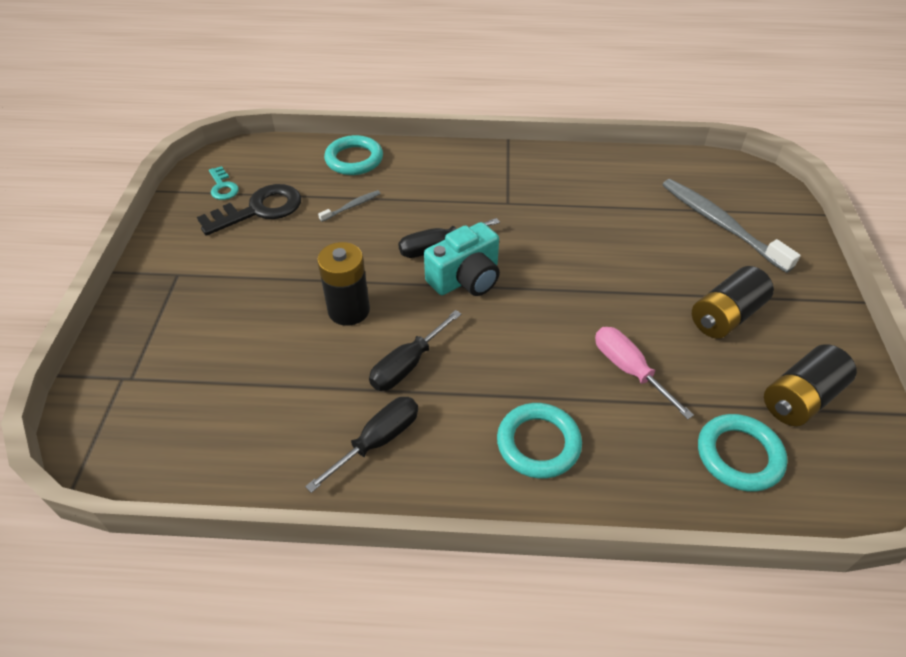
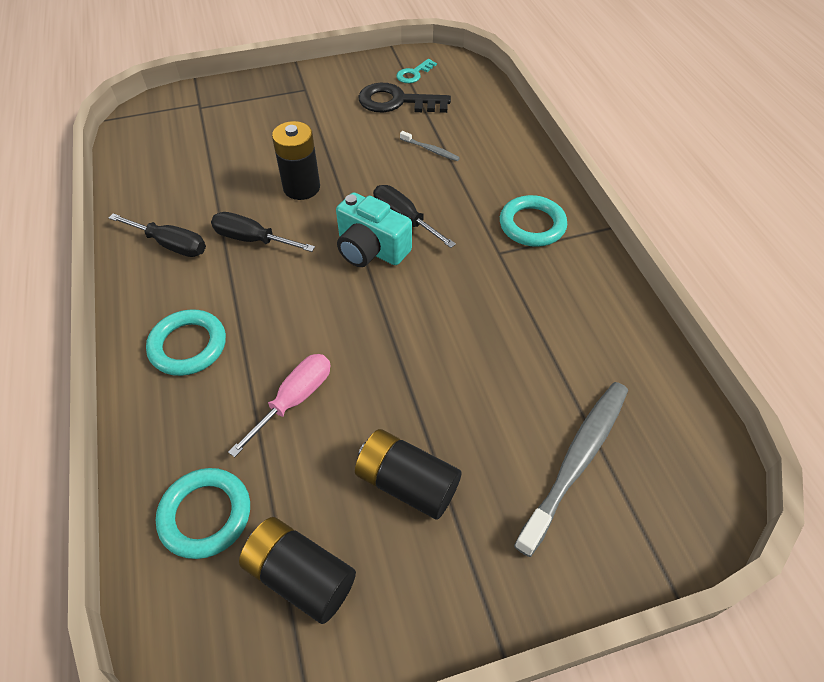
camera: 70 degrees right, 5 degrees up
black key [197,184,301,236] -> black key turned 150 degrees clockwise [358,83,451,113]
turquoise ring [324,135,383,175] -> turquoise ring moved to [500,195,567,247]

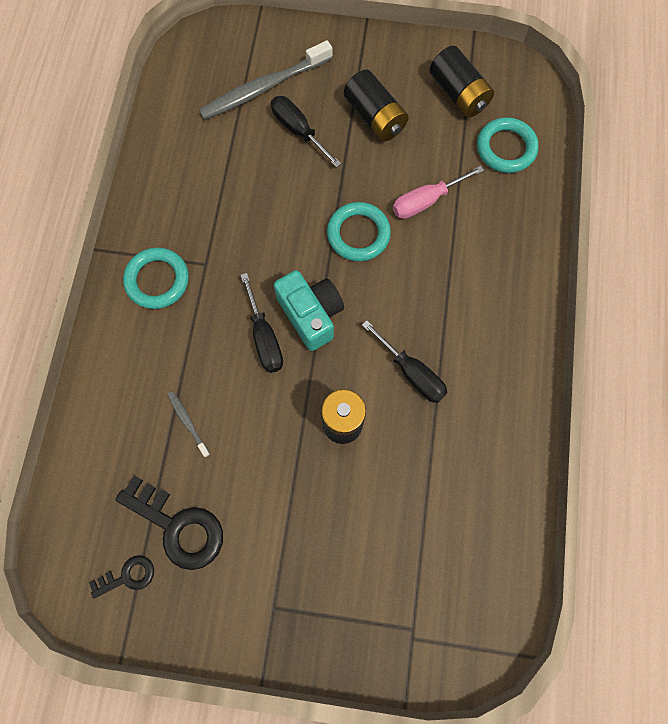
camera: 155 degrees left, 20 degrees up
black screwdriver [109,213,206,257] -> black screwdriver moved to [271,96,341,167]
turquoise ring [146,309,226,376] -> turquoise ring moved to [327,202,391,261]
turquoise key [396,59,437,83] -> black key [89,555,154,599]

